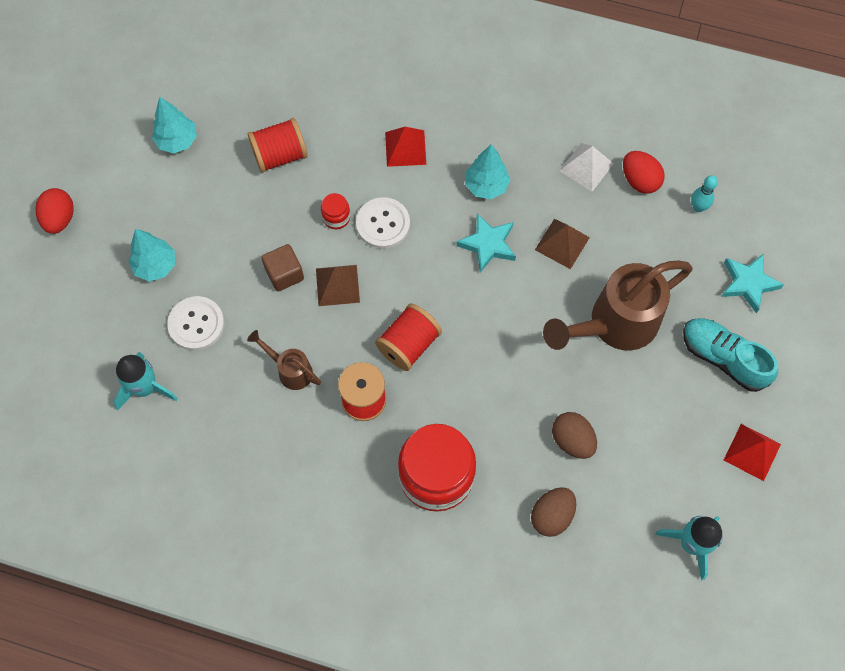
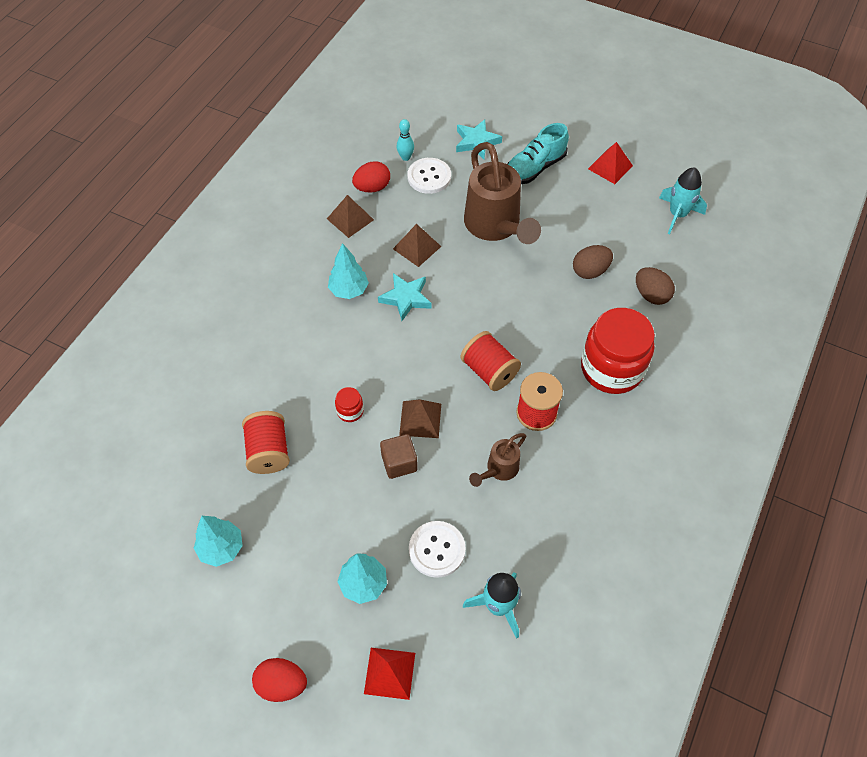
camera: 80 degrees left, 10 degrees down
white button [356,197,410,249] -> white button moved to [407,158,451,194]
red pyramid [385,127,426,167] -> red pyramid moved to [364,648,415,700]
white pyramid [559,143,614,192] -> brown pyramid [327,195,374,238]

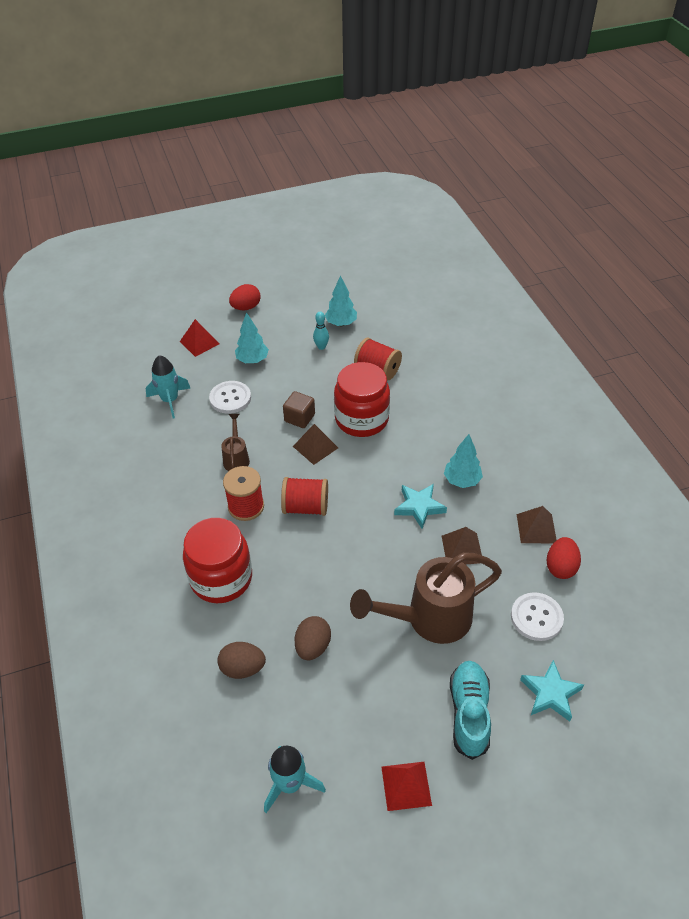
camera: 135 degrees right, 10 degrees down
red jar [335,387,364,422] -> red jar [334,362,390,437], size x2.43
turquoise bowling pin [397,119,414,161] -> turquoise bowling pin moved to [313,312,329,350]
brown watering can [464,142,541,244] -> brown watering can turned 45 degrees counterclockwise [350,552,502,644]

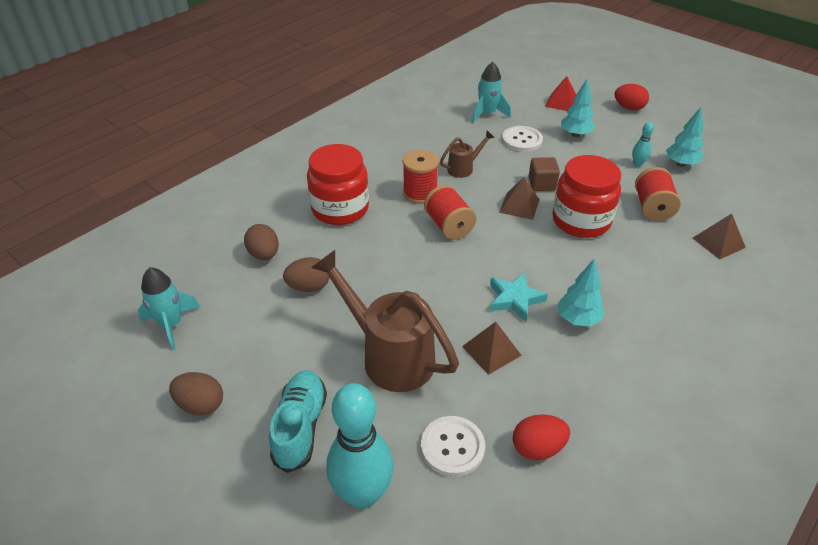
camera: 60 degrees right, 5 degrees down
red pyramid [381,762,432,811] -> brown egg [169,372,223,415]
turquoise shoe [450,661,491,760] -> turquoise shoe turned 60 degrees counterclockwise [269,370,327,473]
brown pyramid [517,506,557,543] -> brown pyramid moved to [693,214,746,259]
turquoise star [520,660,584,722] -> turquoise bowling pin [326,383,394,509]

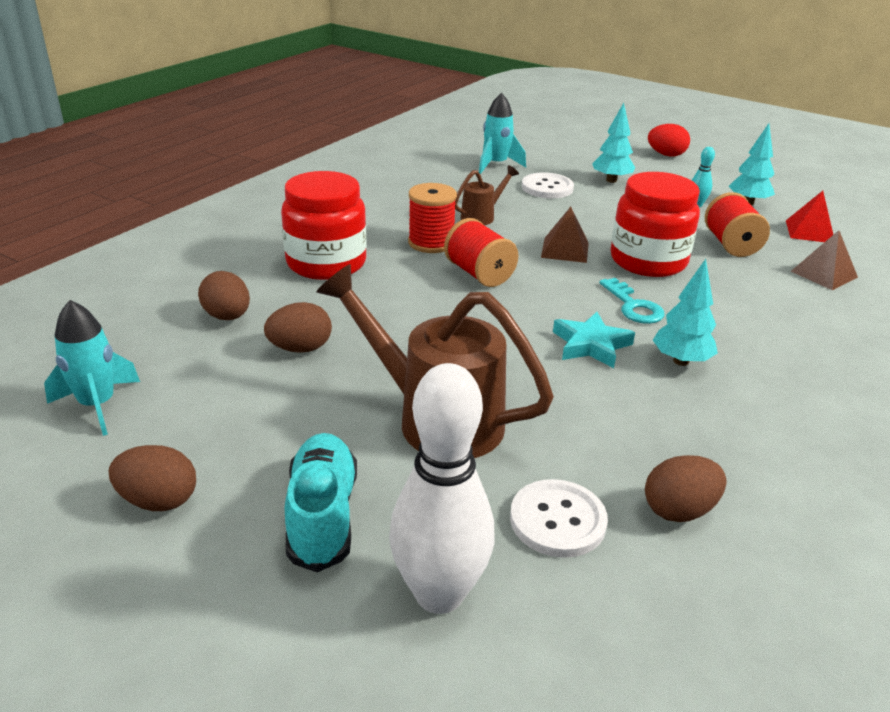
camera: 10 degrees left, 10 degrees down
turquoise bowling pin [326,383,394,509] -> white bowling pin [389,363,495,614]
brown pyramid [462,322,522,375] -> none
red egg [513,415,570,460] -> brown egg [645,455,727,522]
brown cube [528,157,560,191] -> none
red pyramid [545,76,576,111] -> red pyramid moved to [786,191,833,242]
none -> turquoise key [599,278,664,324]

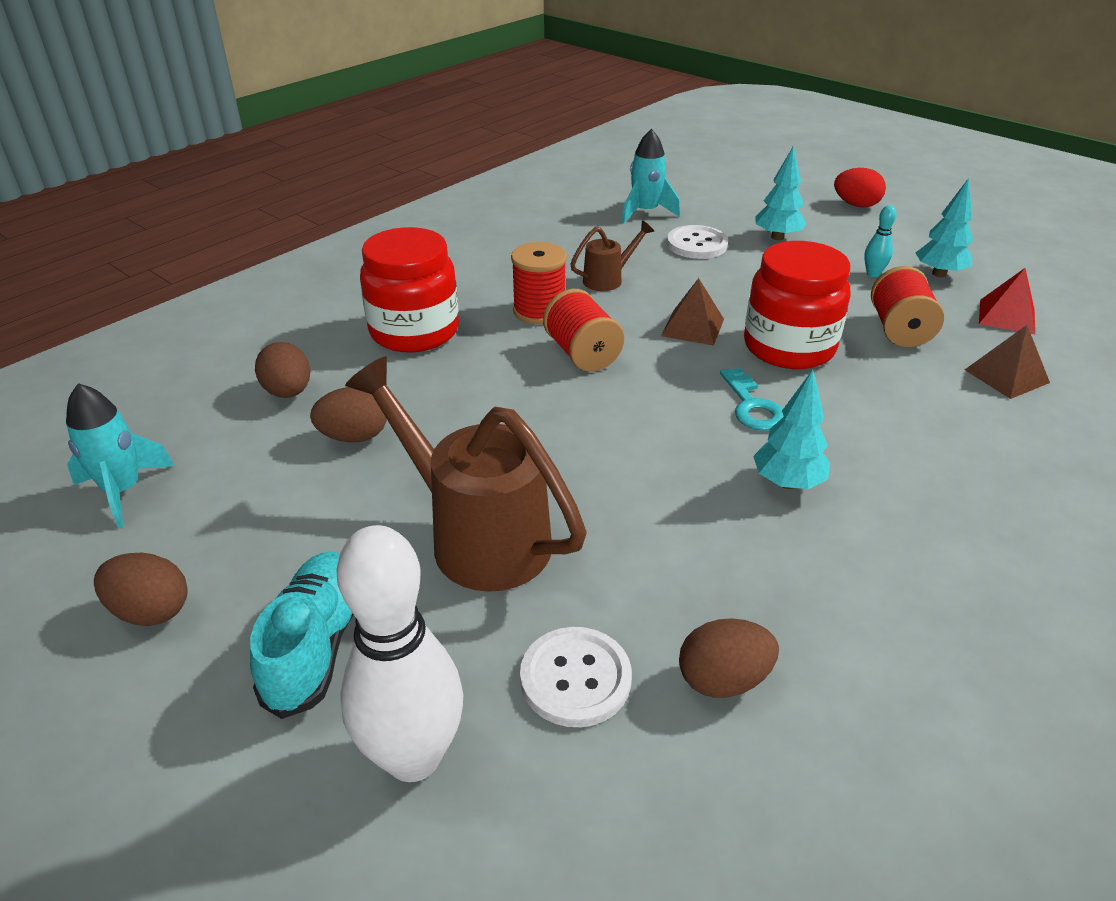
camera: 10 degrees right, 5 degrees up
turquoise star [553,312,635,368] -> none

